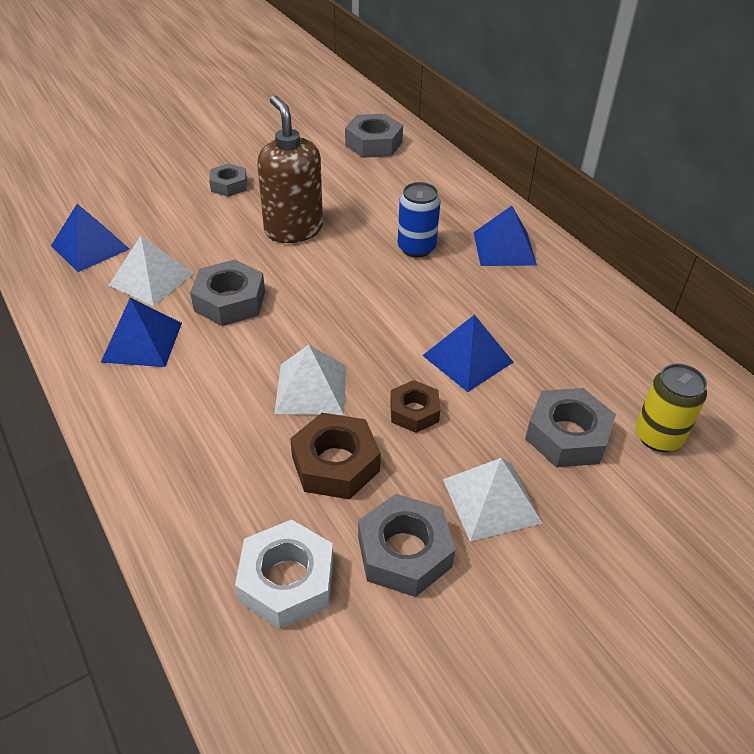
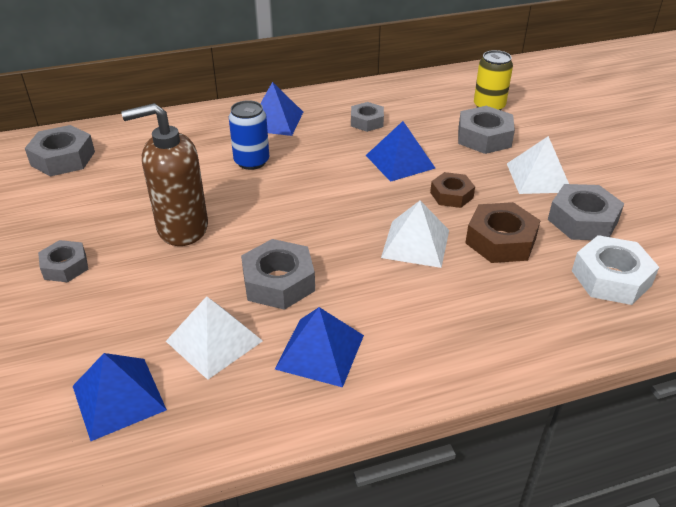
camera: 75 degrees left, 5 degrees down
none -> grey nut [351,102,384,132]

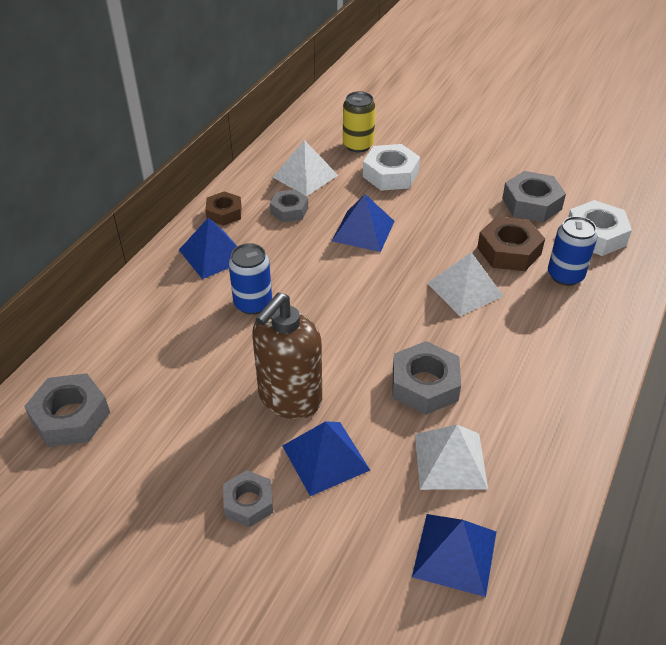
camera: 45 degrees left, 5 degrees up
blue pyramid [275,307,364,387] -> blue pyramid moved to [282,421,370,496]
brown nut [430,172,475,208] -> brown nut moved to [205,191,242,226]
grey nut [458,106,515,154] -> white nut [363,144,420,191]
white pyramid [507,136,569,194] -> white pyramid moved to [273,140,338,196]
none -> blue can [548,216,597,286]

